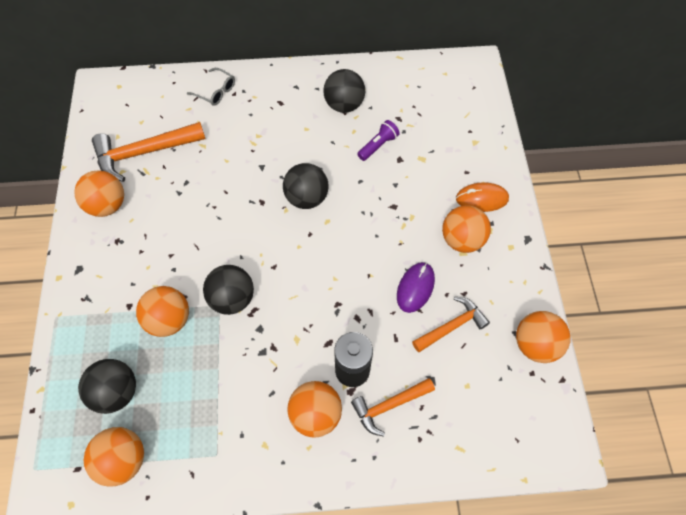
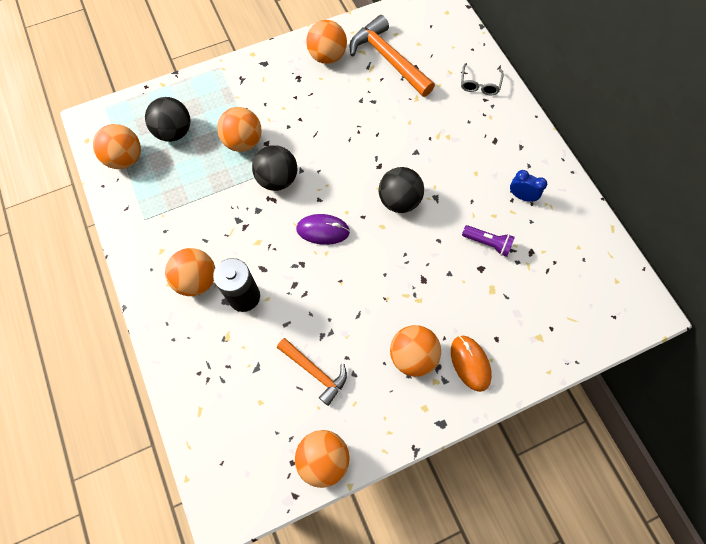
camera: 70 degrees right, 5 degrees up
black ball [323,69,365,113] -> blue clock [510,170,547,202]
orange hammer [351,378,435,437] -> none
purple mouse [397,262,435,313] -> purple mouse moved to [296,214,350,245]

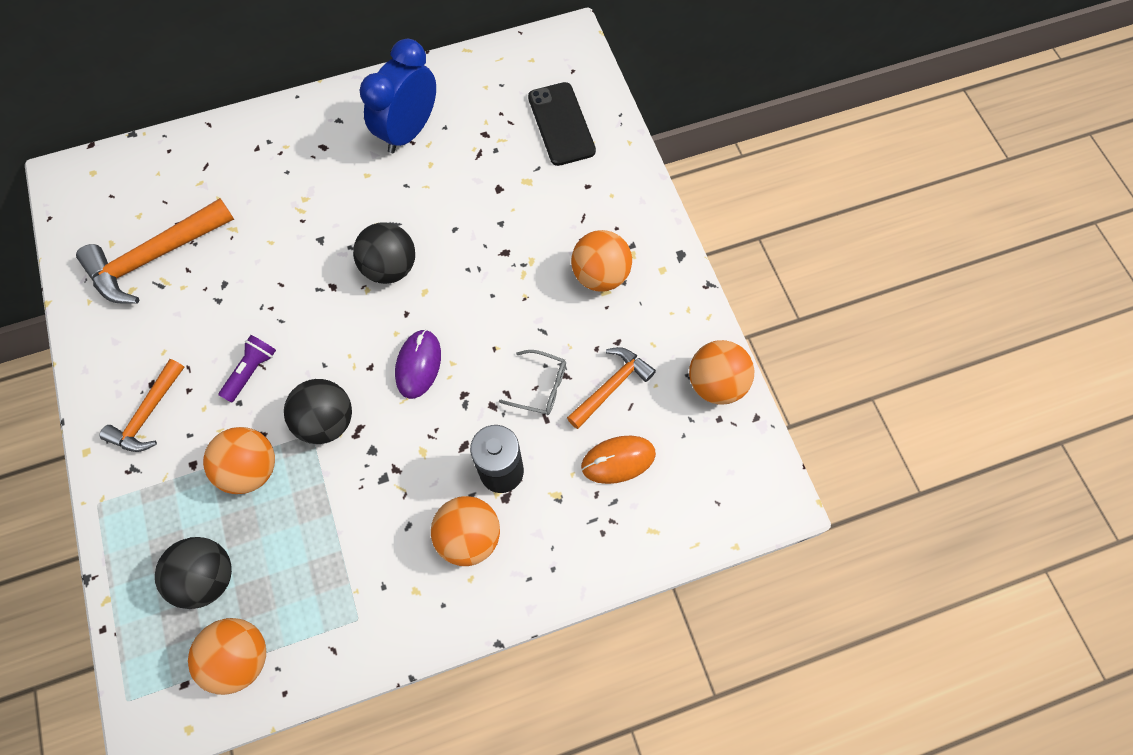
camera: 85 degrees left, 0 degrees up
orange ball [306,20,347,64] -> none
orange mouse [451,335,492,392] -> orange mouse moved to [581,436,656,484]
grey glasses [461,63,504,95] -> grey glasses moved to [499,350,566,415]
purple flashlight [462,225,515,257] -> purple flashlight moved to [218,335,276,403]
blue clock [510,170,547,202] -> blue clock [360,39,436,153], size x2.05
none -> orange hammer [100,359,185,452]
none -> black phone [528,82,596,166]

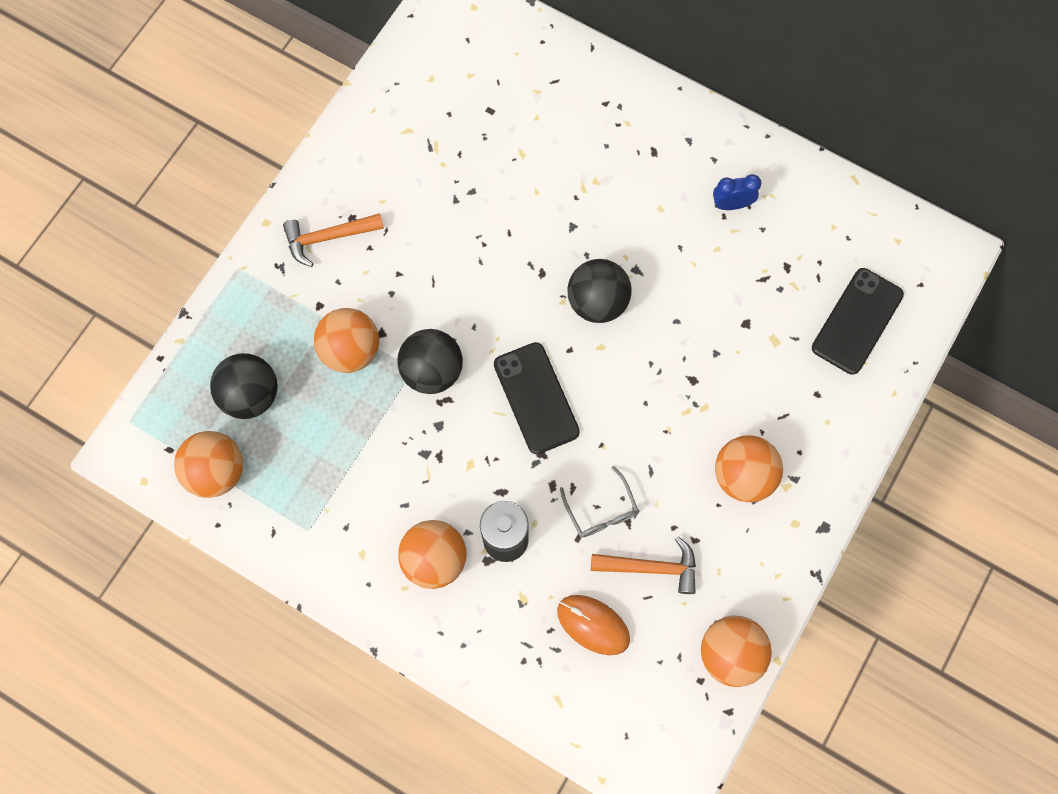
camera: 50 degrees right, 5 degrees up
orange hammer [76,198,234,304] -> none
purple flashlight [218,335,276,403] -> none
blue clock [360,39,436,153] -> blue clock [713,174,761,210], size x0.49
purple mouse [395,329,441,399] -> black phone [494,342,580,454]

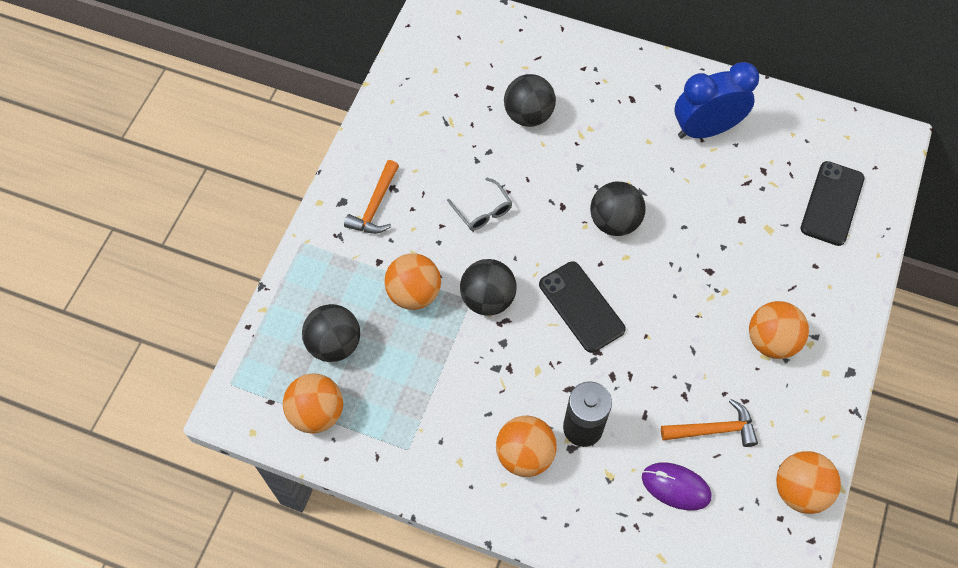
camera: 10 degrees left, 10 degrees down
orange hammer [283,213,384,267] -> orange hammer turned 45 degrees counterclockwise [344,160,399,234]
orange mouse [557,595,630,655] -> purple mouse [642,462,712,511]
grey glasses [560,466,638,538] -> grey glasses moved to [447,178,512,231]
blue clock [713,174,761,210] -> blue clock [675,62,759,139], size x2.05
none -> black ball [504,74,556,127]

